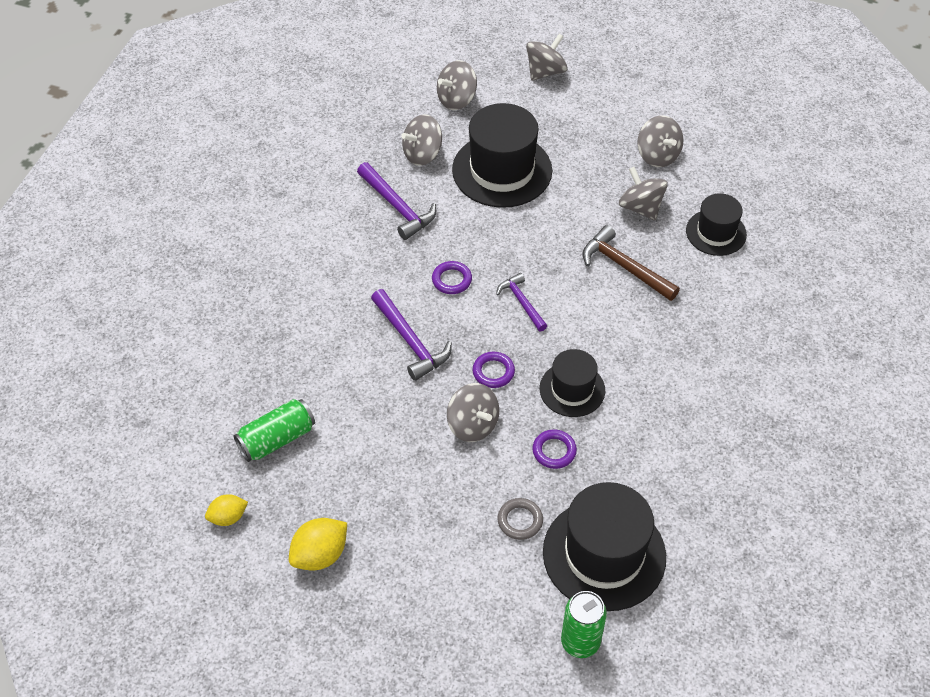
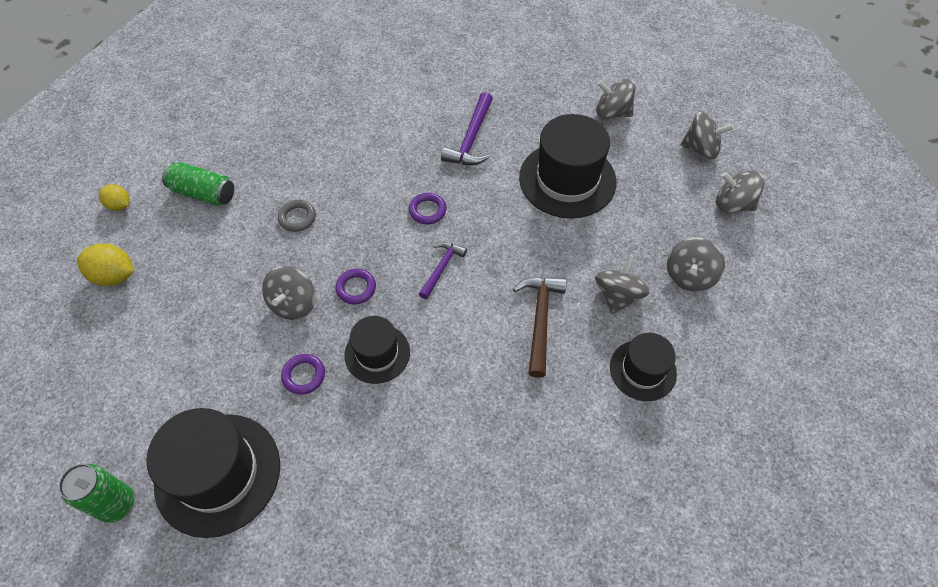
camera: 55 degrees right, 5 degrees up
purple hammer [371,289,452,381] -> none
grey spinning top [401,114,442,166] -> grey spinning top moved to [716,171,765,213]
grey ring [497,498,543,540] -> grey ring moved to [278,200,316,232]

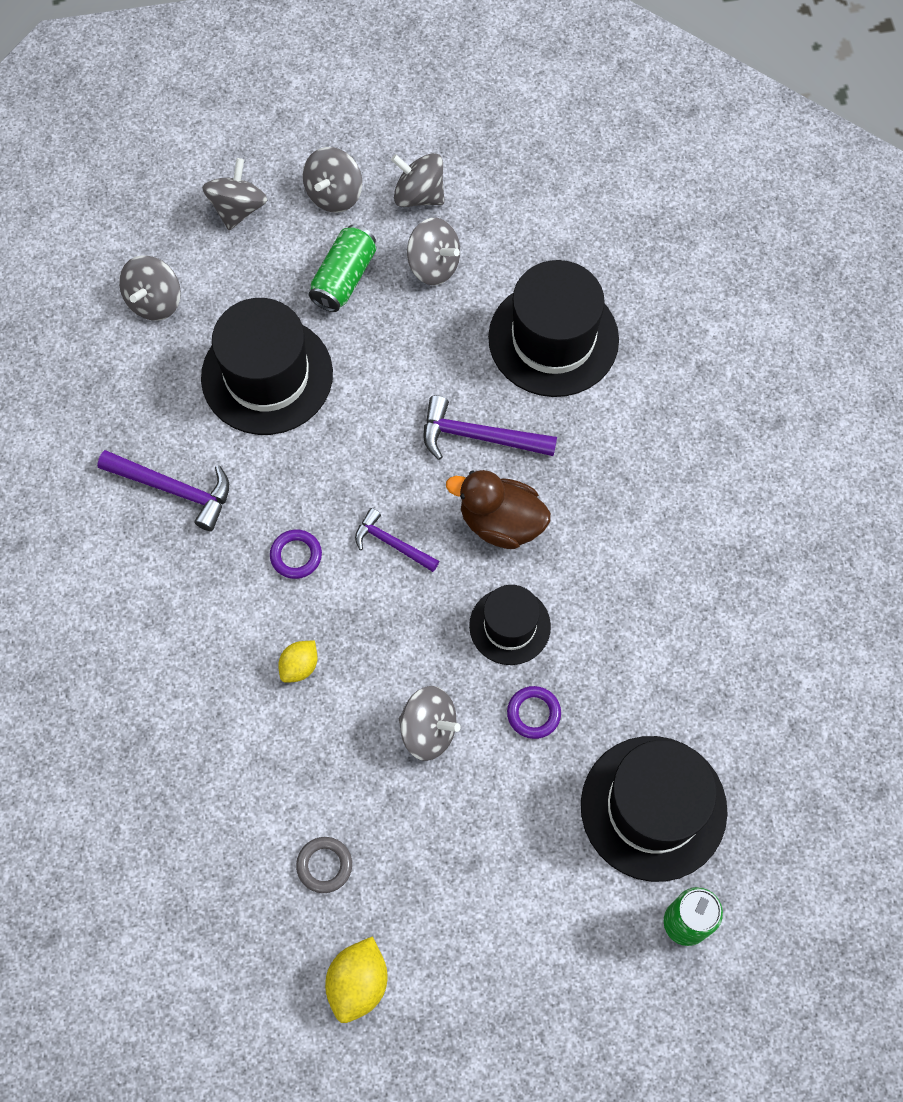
camera: 85 degrees left, 10 degrees up
yellow lemon [99,184,130,211] -> yellow lemon moved to [278,640,318,683]
green can [162,162,234,206] -> green can moved to [309,225,376,312]
grey ring [278,200,316,232] -> grey ring moved to [296,837,352,893]
purple ring [335,269,376,304] -> none
brown hammer [513,277,567,378] -> purple hammer [424,395,557,460]
grey spinning top [595,255,650,314] -> grey spinning top moved to [391,153,445,207]
black hat [610,333,677,401] -> black hat [488,260,619,397], size x1.72
none -> brown duck [446,470,551,549]

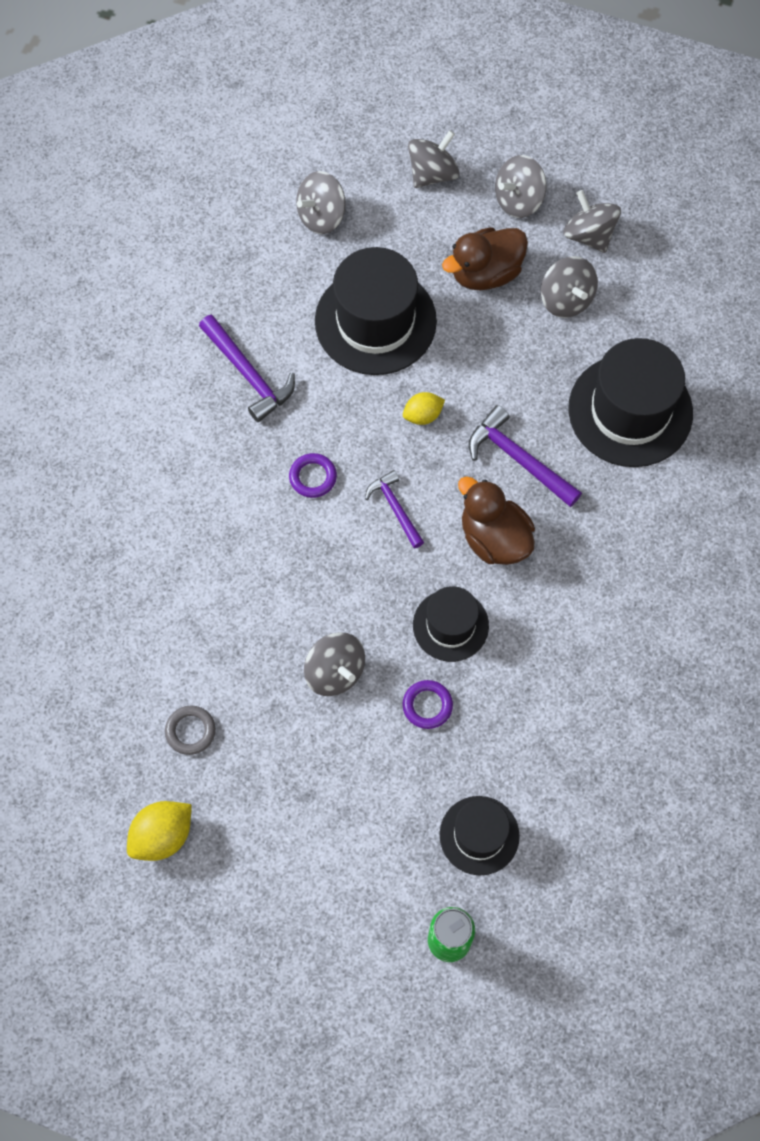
camera: 30 degrees right, 0 degrees up
yellow lemon [278,640,318,683] -> yellow lemon moved to [403,392,445,425]
green can [309,225,376,312] -> brown duck [442,227,528,290]
black hat [581,736,727,882] -> black hat [440,796,520,875], size x0.58

